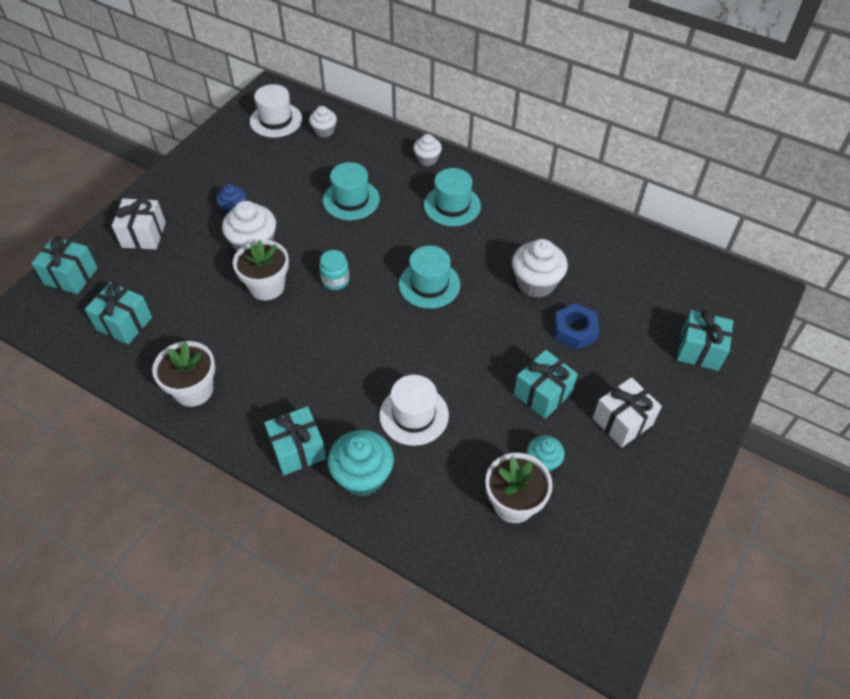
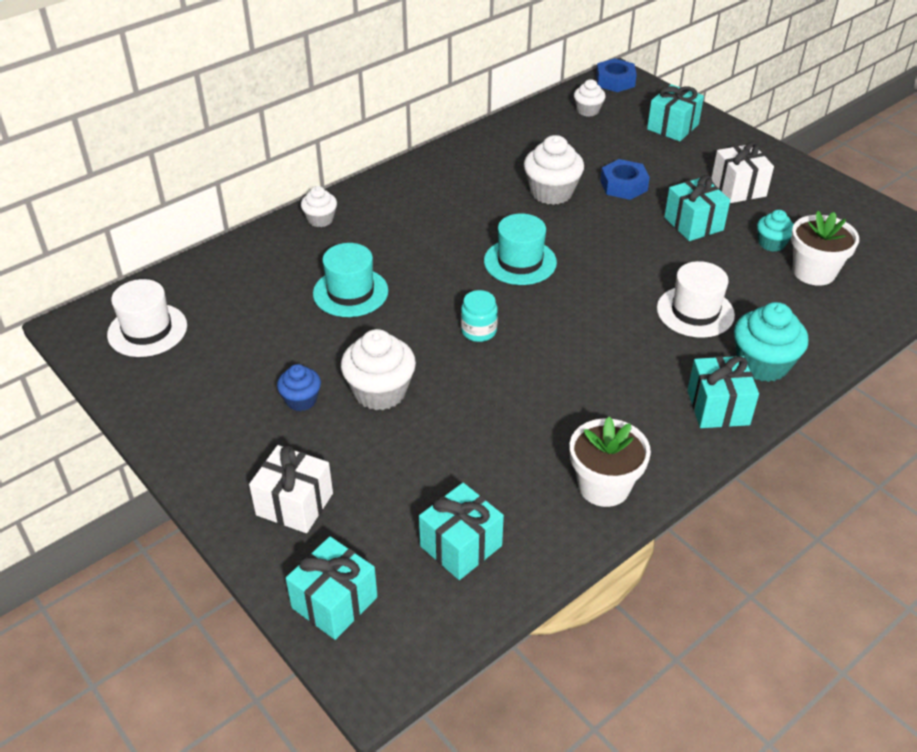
camera: 70 degrees left, 10 degrees down
white flower pot [233,240,289,300] -> none
white cupcake [309,106,337,138] -> white cupcake moved to [574,79,606,117]
turquoise hat [424,168,481,226] -> none
none -> blue nut [596,58,637,92]

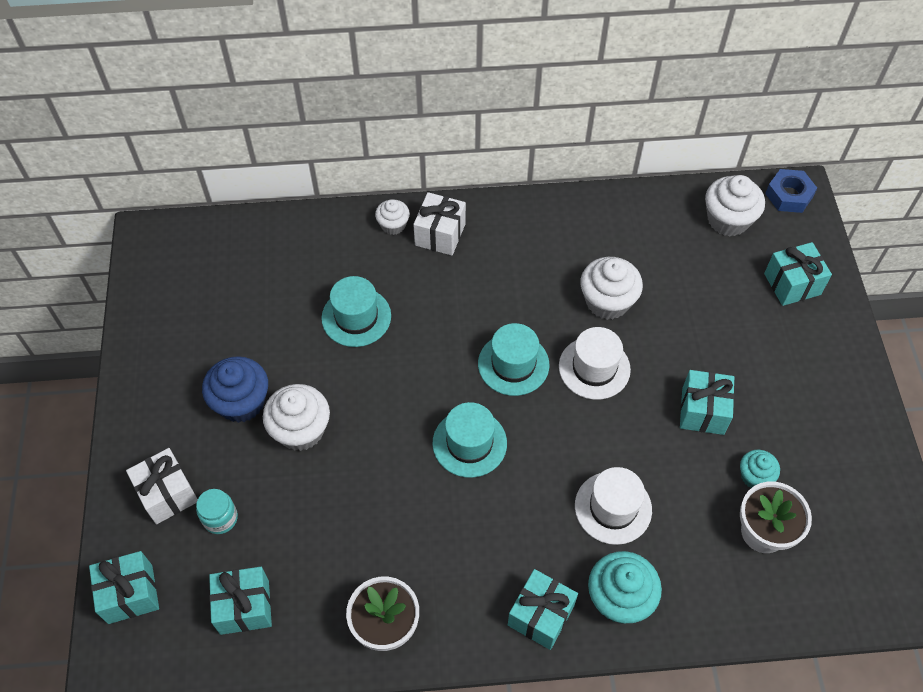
camera: 35 degrees right, 15 degrees up
white hat [107,279,187,357] -> white hat moved to [559,327,631,400]
blue cupcake [277,364,321,411] -> blue cupcake [202,356,268,423], size x1.71
turquoise jar [461,290,498,342] -> turquoise jar moved to [196,489,238,534]
white cupcake [574,79,606,117] -> white cupcake [705,175,765,236], size x1.71
blue nut [600,159,650,200] -> none
white gift [712,141,774,203] -> white gift moved to [413,192,466,255]
none -> turquoise hat [432,402,507,478]

